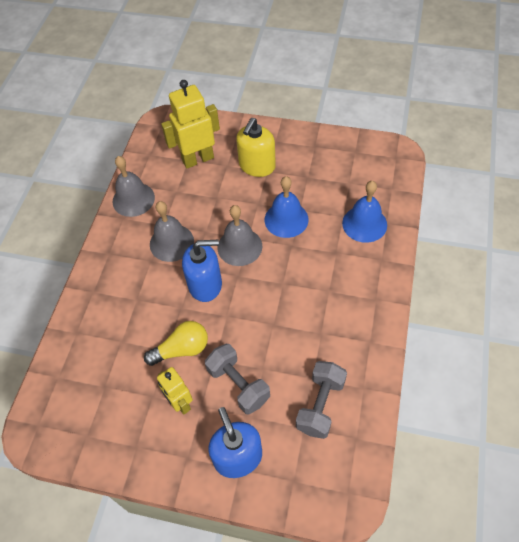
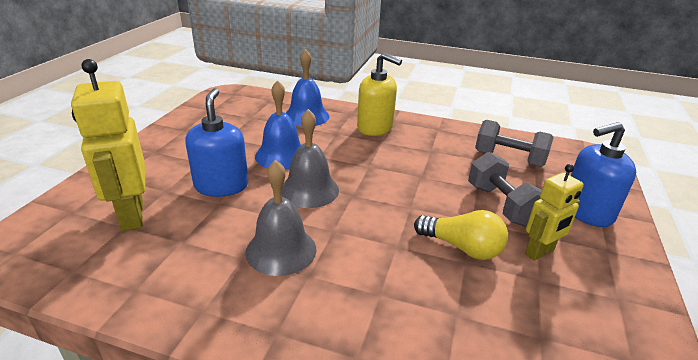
camera: 90 degrees left, 25 degrees down
grey bell [113,156,155,217] -> none
yellow light bulb [144,321,208,366] -> yellow light bulb turned 135 degrees clockwise [414,210,508,260]
blue soap dispenser [182,240,222,302] -> blue soap dispenser moved to [185,88,248,197]
grey dumbbell [205,344,270,415] -> grey dumbbell turned 75 degrees counterclockwise [468,152,542,227]
yellow soap dispenser [236,118,276,177] -> yellow soap dispenser moved to [357,53,402,136]

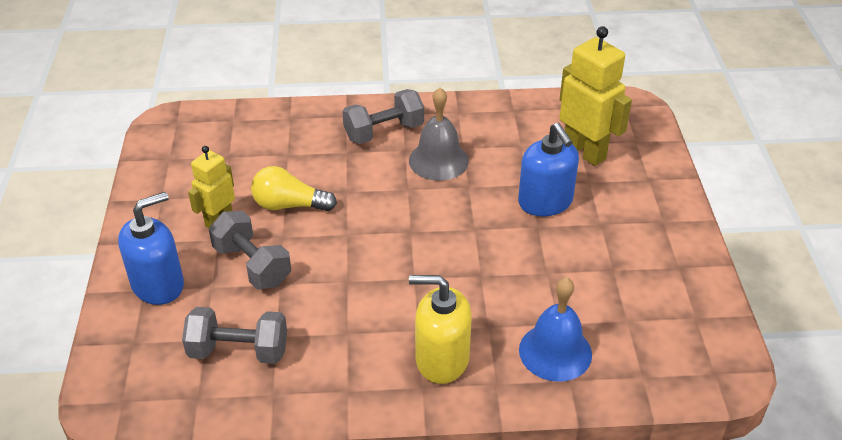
camera: 160 degrees right, 10 degrees up
blue bell [255,80,301,170] -> none
grey bell [282,109,339,208] -> none
none -> grey dumbbell [342,89,424,144]

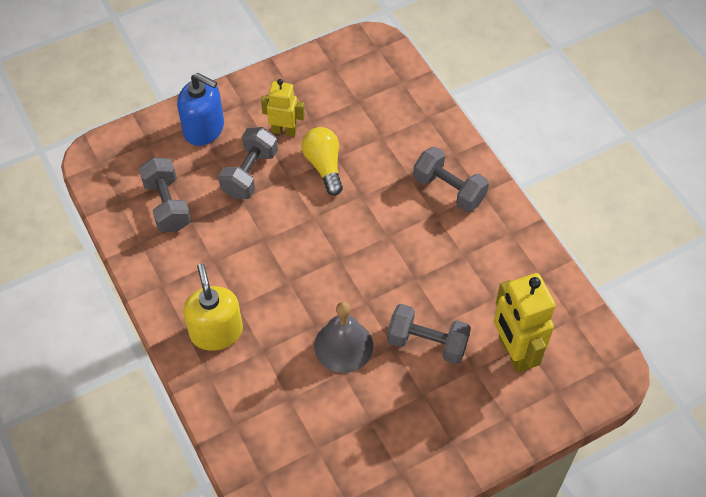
camera: 65 degrees right, 15 degrees up
grey bell [409,88,469,181] -> grey bell moved to [314,302,373,373]
blue soap dispenser [518,123,579,216] -> grey dumbbell [387,304,471,364]
blue bell [519,277,592,382] -> none
yellow robot [559,26,632,166] -> yellow robot turned 135 degrees clockwise [494,273,556,373]

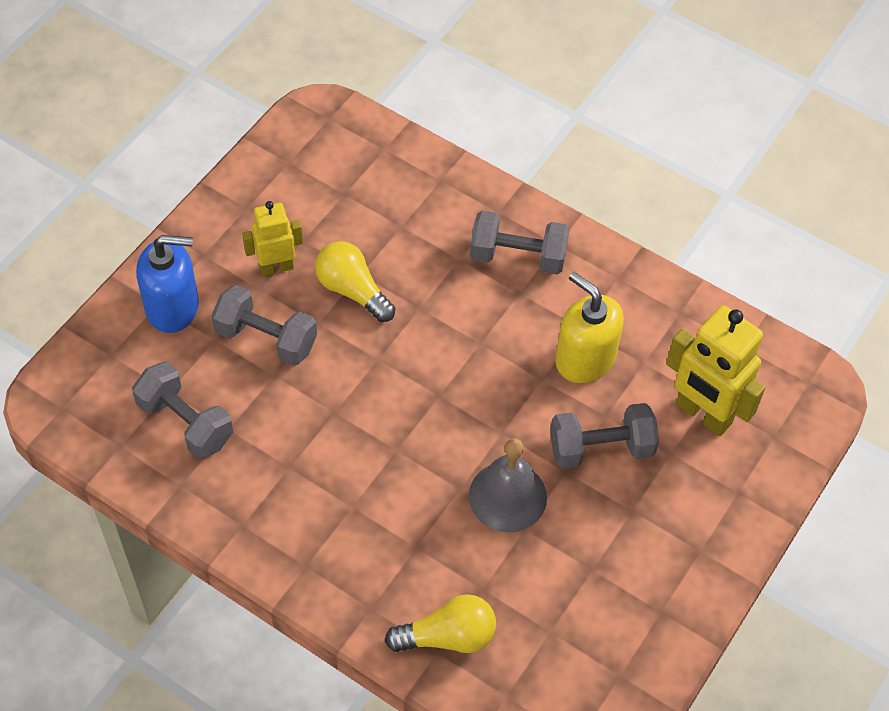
camera: 30 degrees left, 0 degrees up
yellow soap dispenser [183,263,243,351] -> yellow soap dispenser moved to [555,272,624,383]
grey dumbbell [218,127,278,199] -> grey dumbbell turned 60 degrees counterclockwise [211,285,317,366]
none -> yellow light bulb [385,594,496,653]

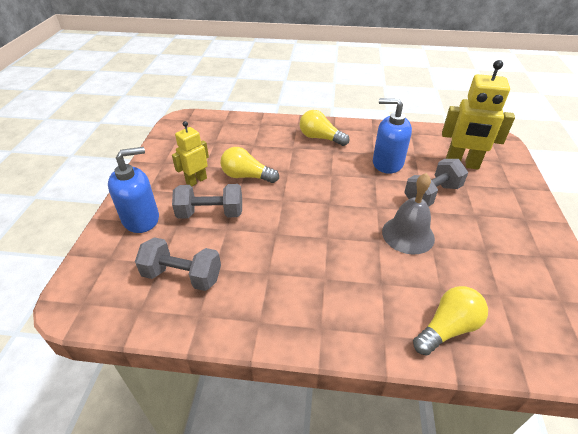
camera: 25 degrees left, 15 degrees down
grey dumbbell [470,211,569,274] -> yellow light bulb [300,110,349,146]
yellow soap dispenser [555,272,624,383] -> blue soap dispenser [373,98,412,174]

